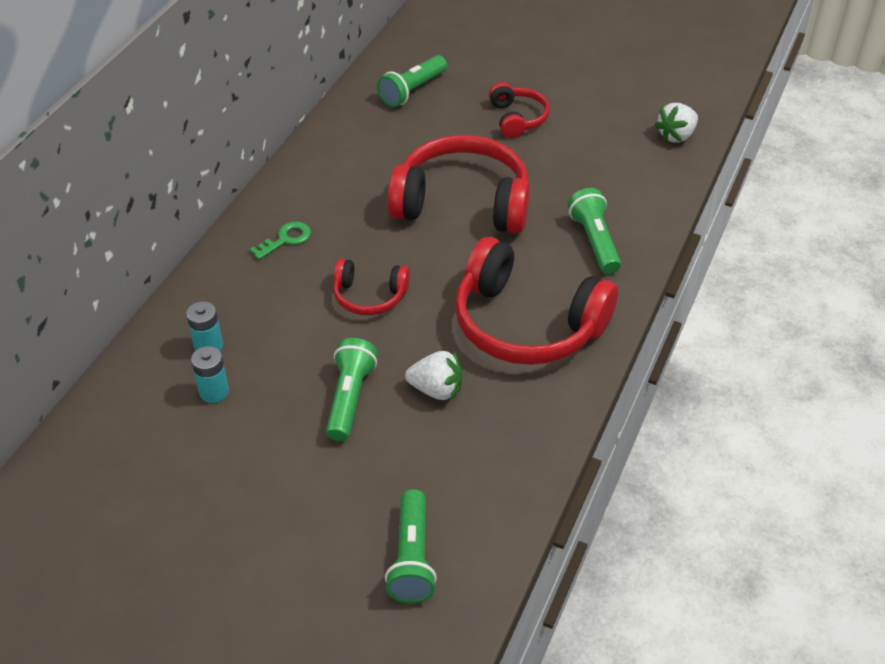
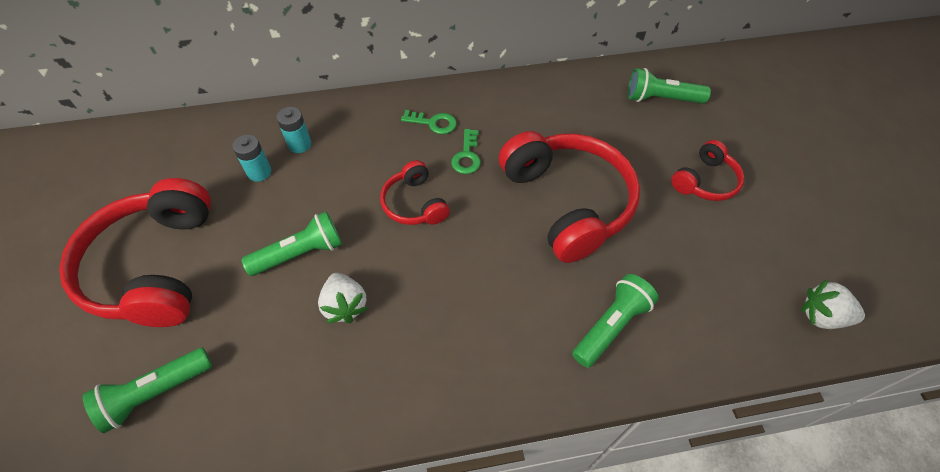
camera: 55 degrees right, 10 degrees up
red headphones [455,237,618,365] -> red headphones moved to [59,178,211,327]
none -> green key [451,129,481,174]

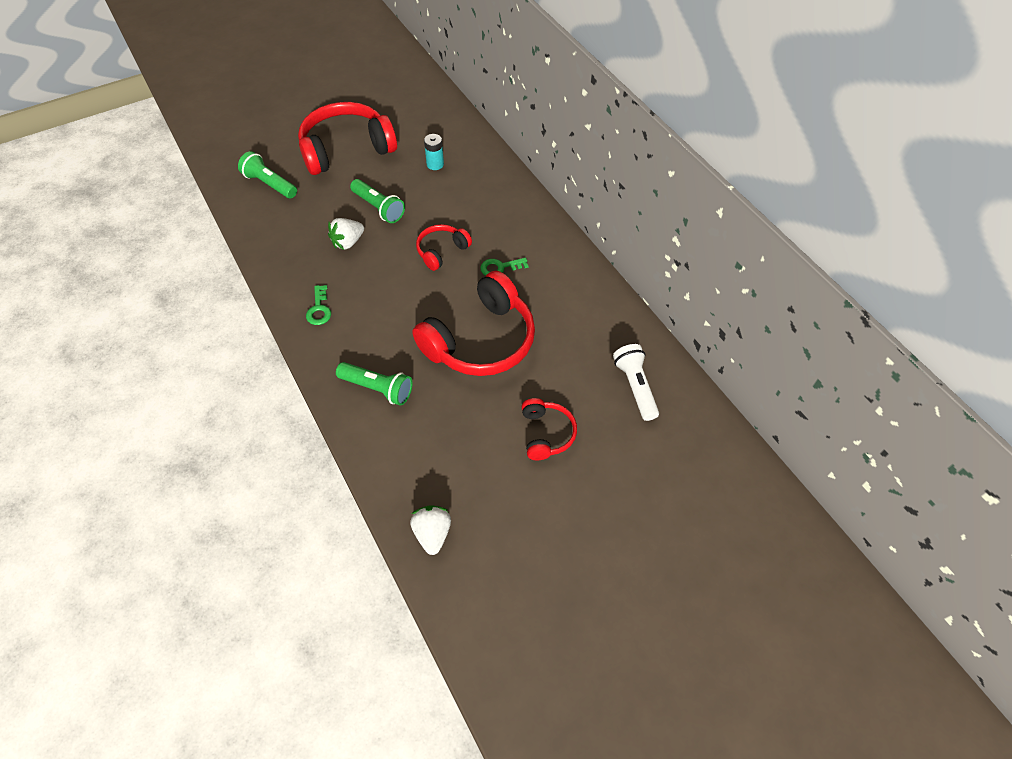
camera: 70 degrees right, 0 degrees up
turquoise battery [276,107,311,153] -> none
green key [401,110,457,134] -> green key moved to [306,285,331,325]
green flashlight [628,68,711,103] -> white flashlight [613,344,659,421]
red headphones [671,140,744,201] -> red headphones turned 120 degrees counterclockwise [522,398,577,460]

